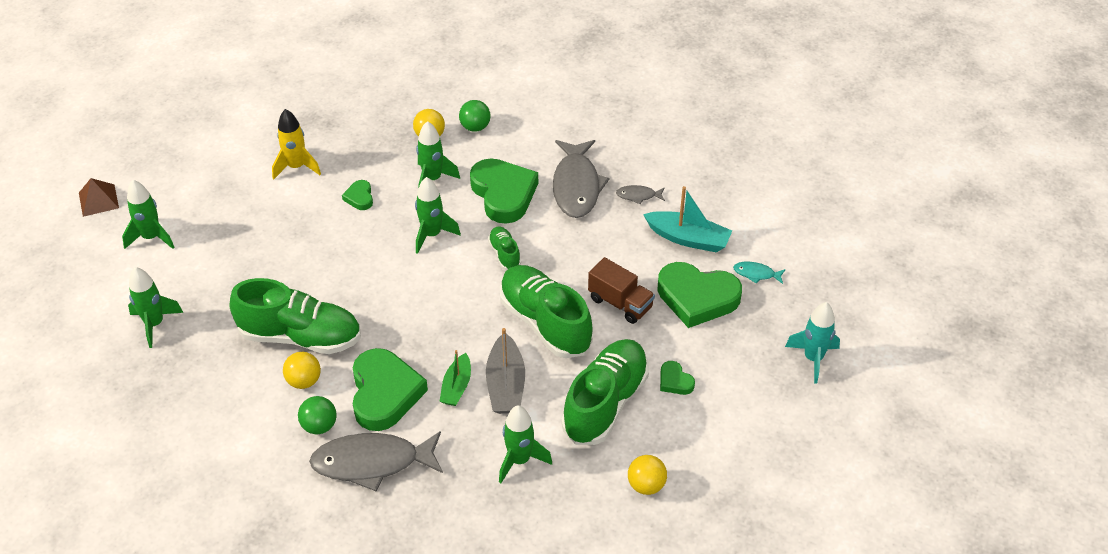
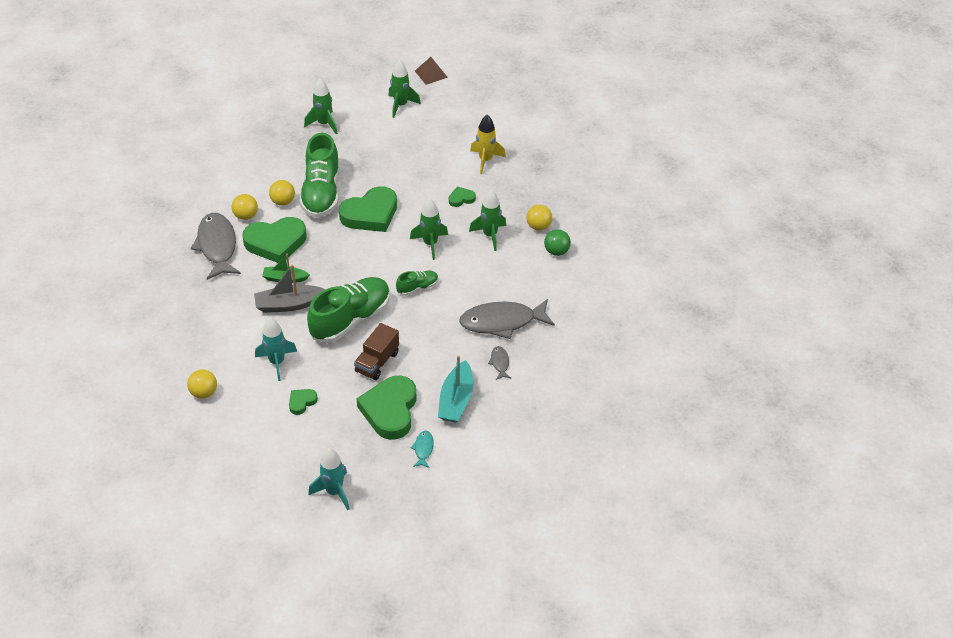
camera: 80 degrees right, 0 degrees up
green ball [298,396,337,434] -> yellow ball [232,194,258,220]
green heart [470,158,538,224] -> green heart moved to [339,186,397,232]
green rocket [499,405,552,483] -> none
green shoe [561,339,649,445] -> turquoise rocket [255,318,297,381]

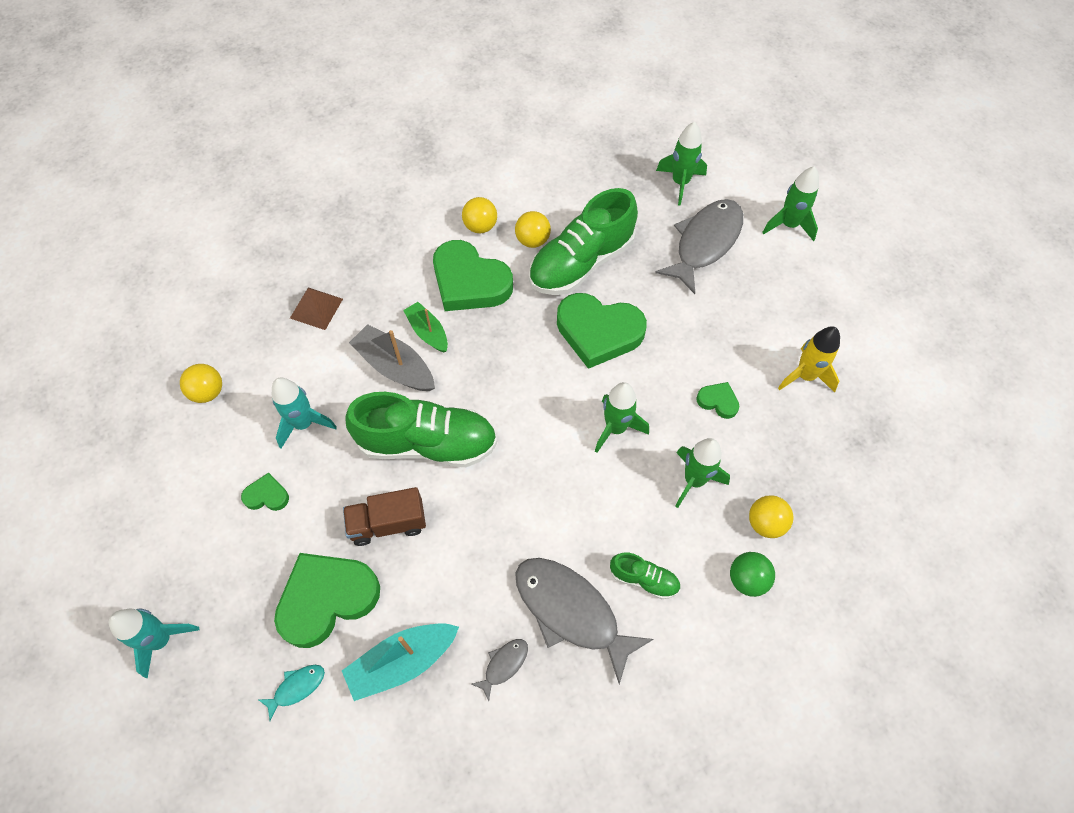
camera: 50 degrees right, 15 degrees up
grey fish [191,213,241,280] -> grey fish moved to [655,199,743,294]
green shoe [396,271,438,296] -> green shoe moved to [610,553,680,599]
brown pyramid [415,57,448,85] -> brown pyramid moved to [290,287,343,330]

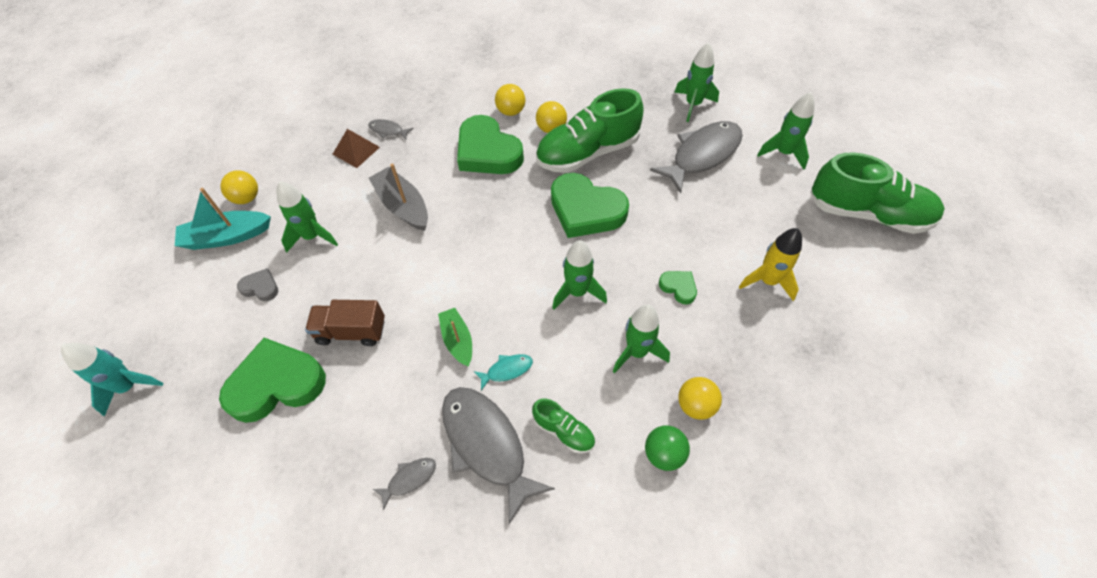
camera: 15 degrees right, 5 degrees down
green heart [241,472,289,511] -> grey heart [237,268,278,301]
turquoise fish [259,665,325,721] -> turquoise fish moved to [474,354,533,390]
turquoise rocket [272,378,337,448] -> green rocket [276,181,338,252]
turquoise boat [342,623,459,701] -> turquoise boat moved to [175,188,271,250]
green shoe [345,392,497,467] -> green shoe moved to [810,153,945,234]
green boat [403,302,448,353] -> green boat moved to [438,308,472,366]
none -> grey fish [368,119,414,140]

